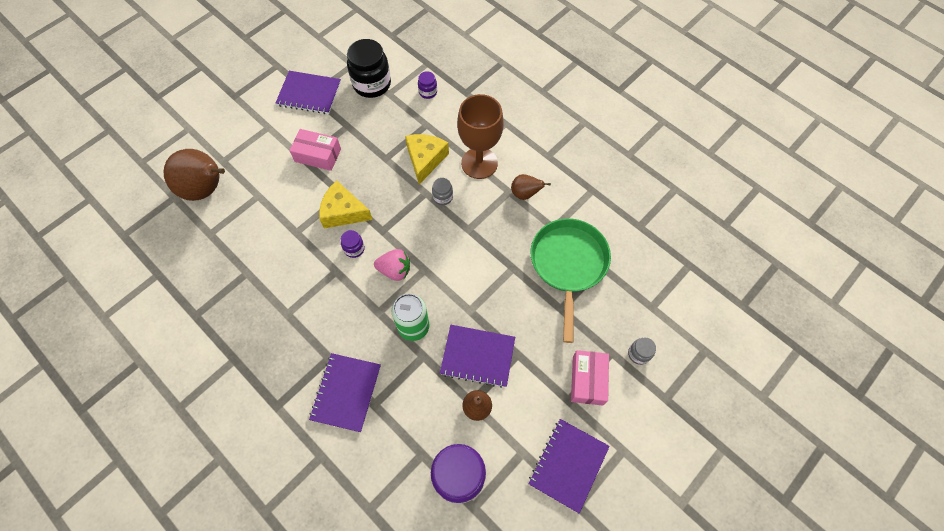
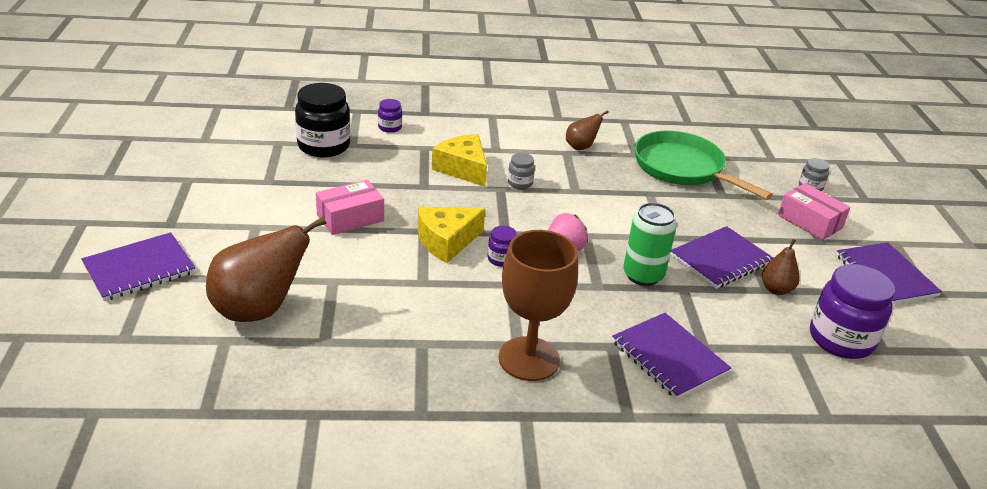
camera: 50 degrees left, 30 degrees down
purple notebook [276,71,341,114] -> purple notebook moved to [81,232,195,301]
brown goblet [457,94,504,179] -> brown goblet moved to [499,230,578,381]

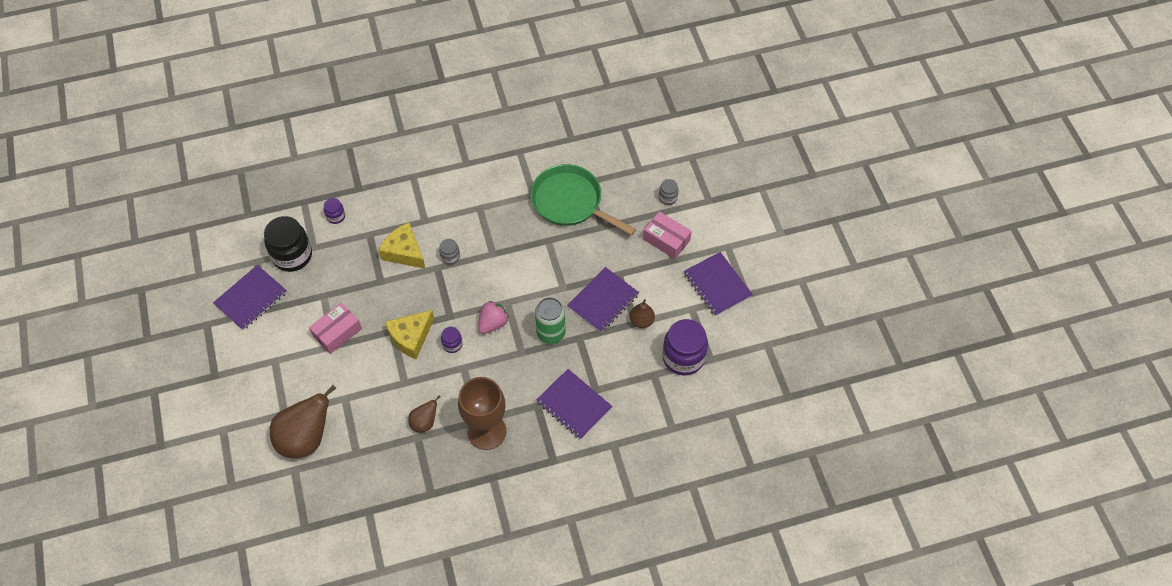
camera: 10 degrees left, 25 degrees up
purple notebook [81,232,195,301] -> purple notebook moved to [213,265,287,330]
brown pear [566,110,609,150] -> brown pear moved to [408,396,440,433]

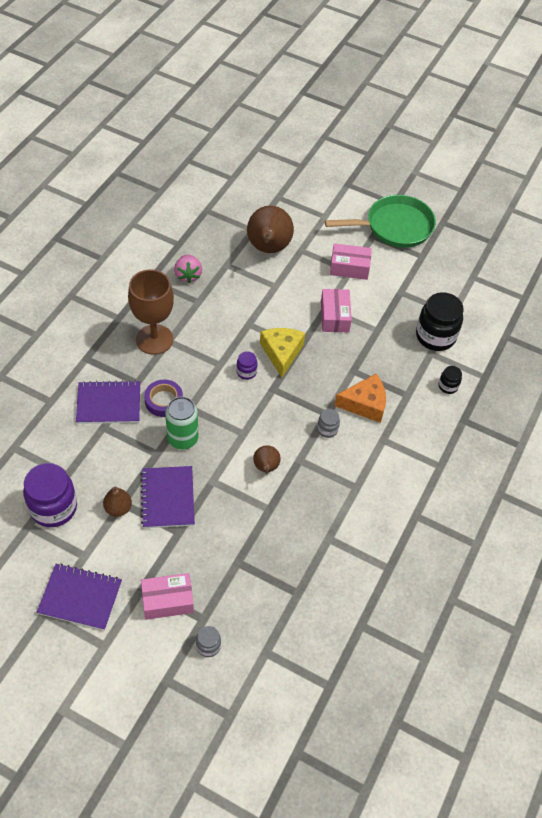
camera: 130 degrees right, 5 degrees down
purple notebook [213,265,287,330] -> none
purple jar [324,198,345,224] -> black jar [439,366,462,394]
yellow cheese [378,223,426,269] -> orange cheese [334,374,386,423]
brown pear [408,396,440,433] -> brown pear moved to [253,445,281,474]
pink strawberry [478,301,509,334] -> pink strawberry moved to [174,254,202,283]
green pan [530,164,636,235] -> green pan moved to [325,195,436,248]
none -> purple tape [144,380,183,417]
none -> pink box [330,243,372,280]

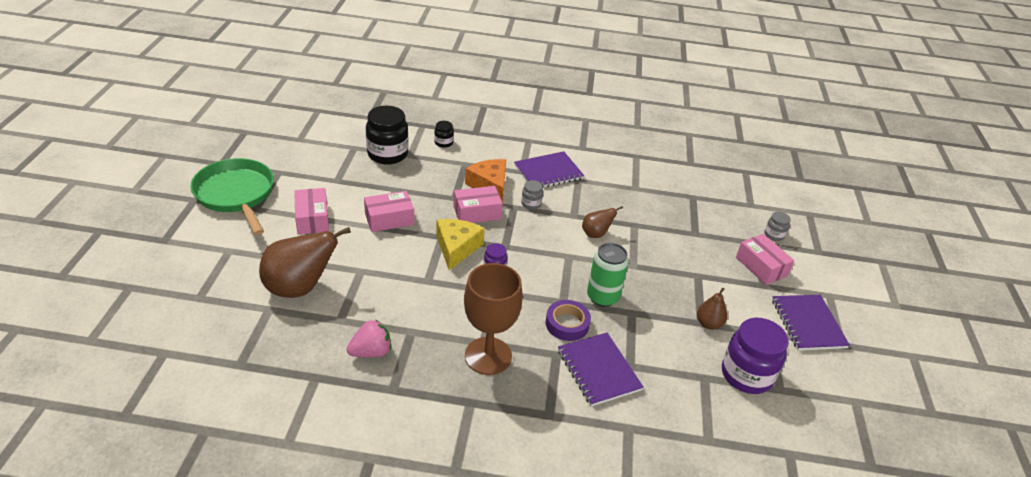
camera: 110 degrees left, 15 degrees down
purple notebook [141,466,195,528] -> purple notebook moved to [514,151,584,188]
yellow cheese [260,328,305,377] -> yellow cheese turned 120 degrees clockwise [436,219,485,270]
none -> pink box [454,186,503,223]

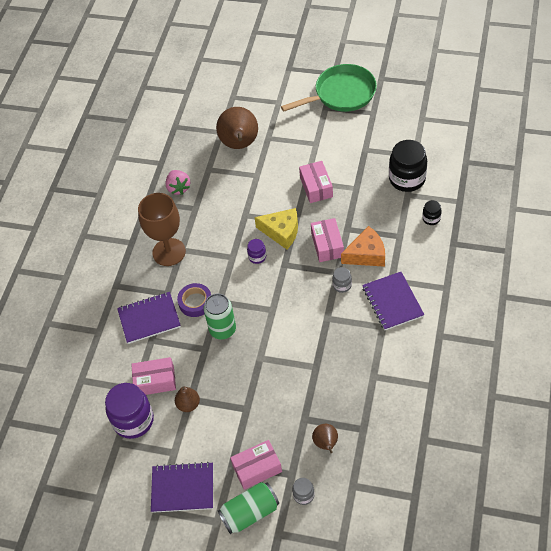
camera: 105 degrees right, 15 degrees up
pink box [294,188,329,234] -> pink box moved to [131,357,176,395]
brown pear [582,206,623,238] -> brown pear moved to [312,424,338,453]
none -> green can [217,482,279,534]

